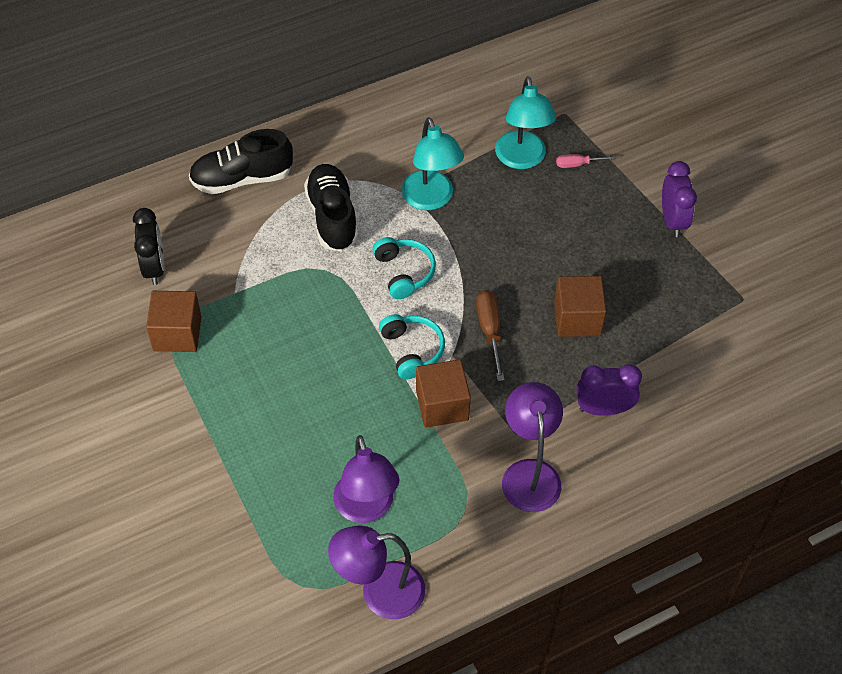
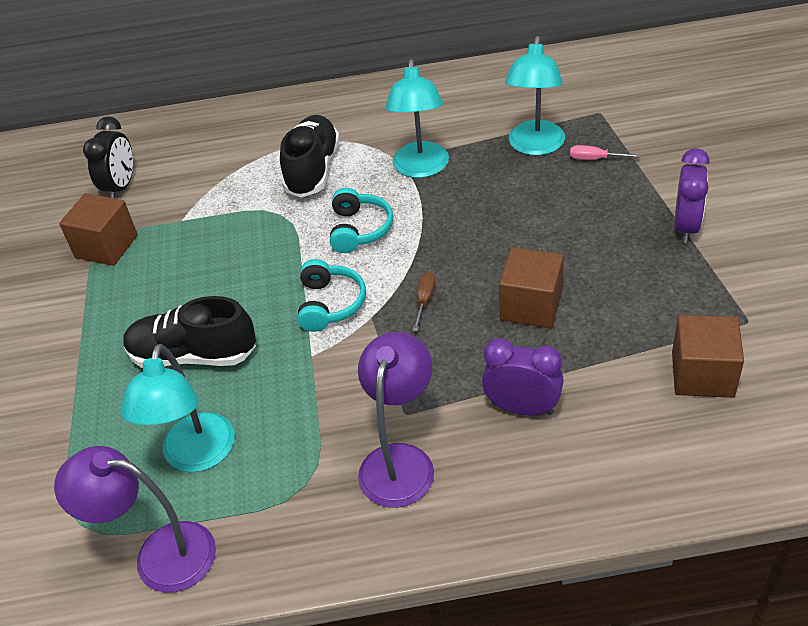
camera: 25 degrees right, 10 degrees down
black shoe [189,129,293,194] -> black shoe moved to [123,296,256,368]
purple lamp [333,435,399,523] -> turquoise lamp [121,344,235,472]
brown cube [416,359,471,428] -> brown cube moved to [672,315,744,398]
brown screwdriver [476,290,505,381] -> brown screwdriver [413,272,436,331], size x0.63

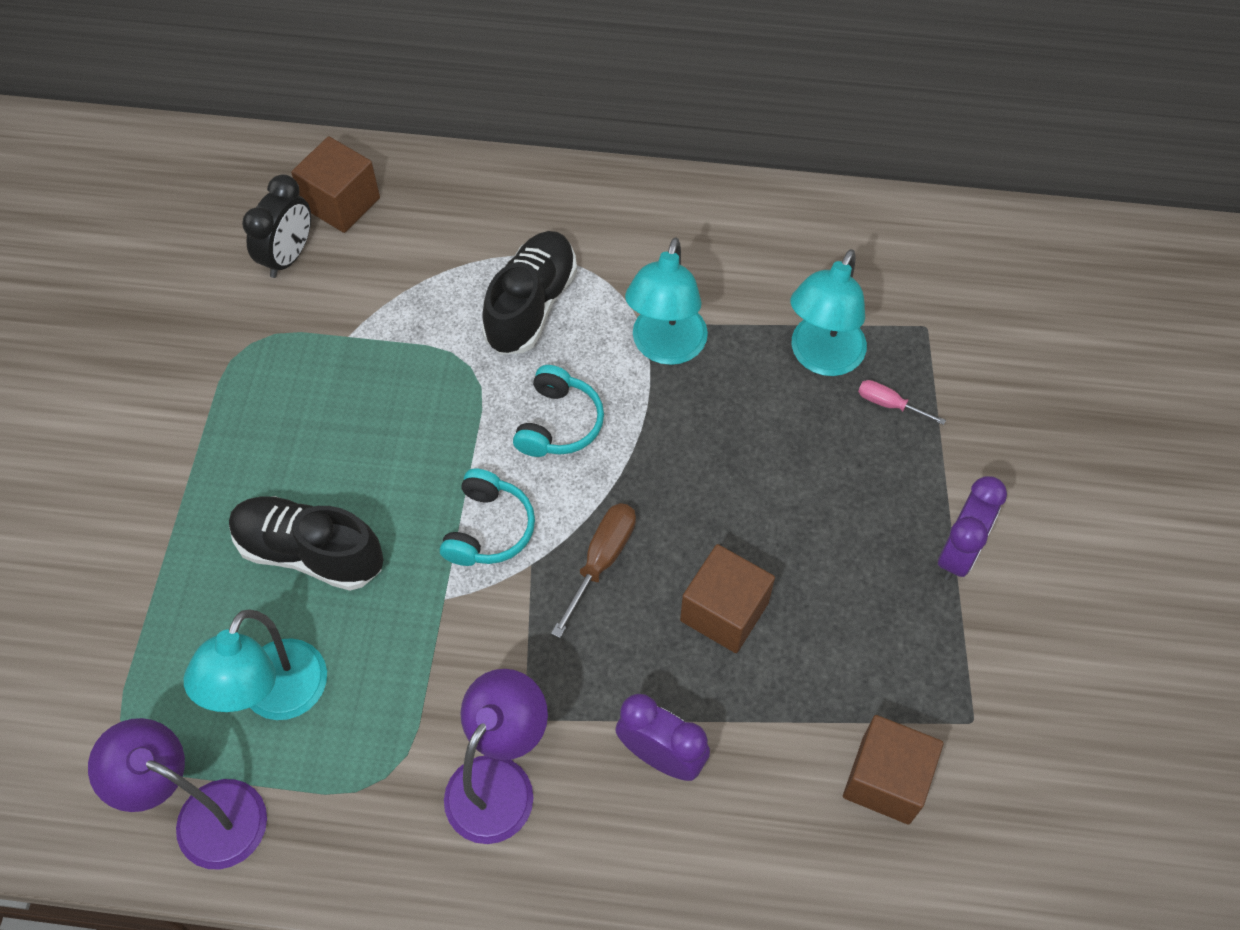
camera: 10 degrees right, 15 degrees up
brown cube [59,193,138,266] -> brown cube moved to [291,136,380,233]
brown screwdriver [413,272,436,331] -> brown screwdriver [551,503,636,638], size x1.60

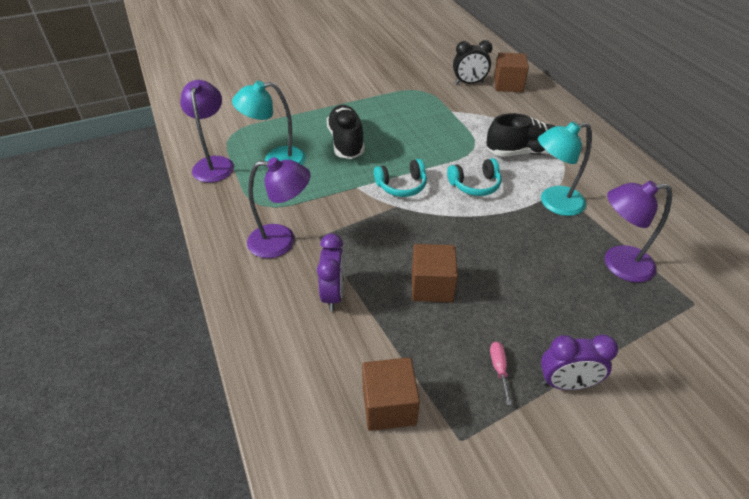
camera: 60 degrees right, 15 degrees down
brown screwdriver [551,503,636,638] -> none
turquoise lamp [790,249,867,376] -> purple lamp [605,180,672,282]
pink screwdriver [858,380,946,425] -> pink screwdriver moved to [490,342,512,405]

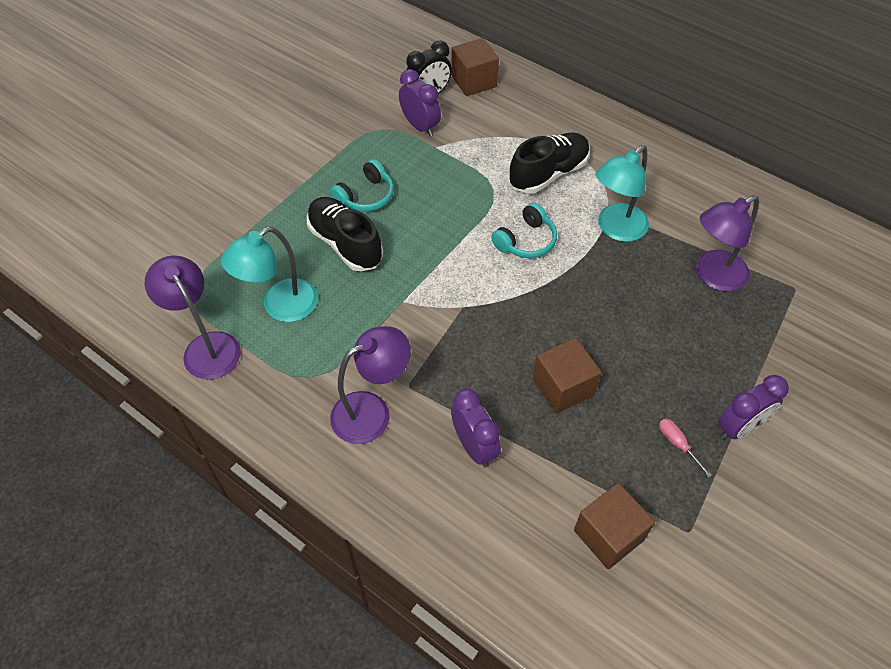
camera: 30 degrees left, 10 degrees up
turquoise headphones [374,159,427,197] -> turquoise headphones moved to [330,159,394,212]
none -> purple clock [399,69,441,137]

